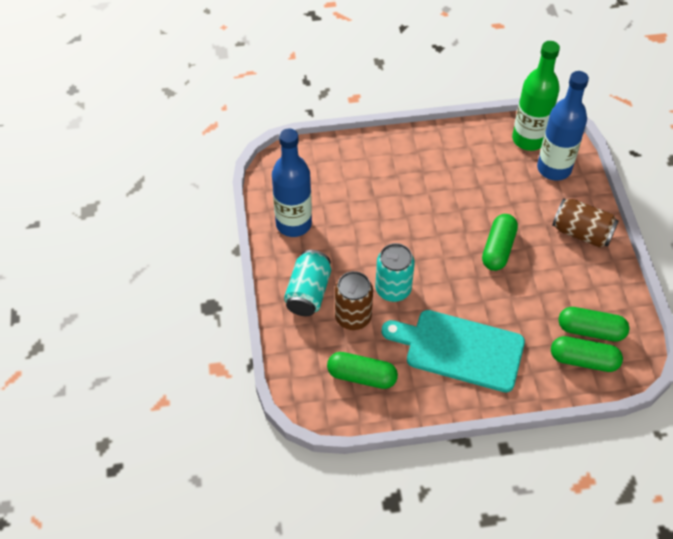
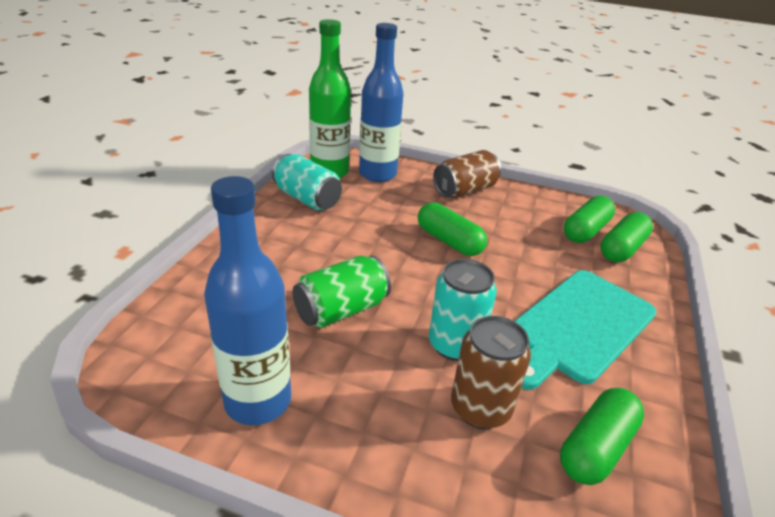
camera: 65 degrees left, 20 degrees down
turquoise can [284,250,331,316] -> turquoise can moved to [272,154,342,211]
none -> green can [292,256,391,328]

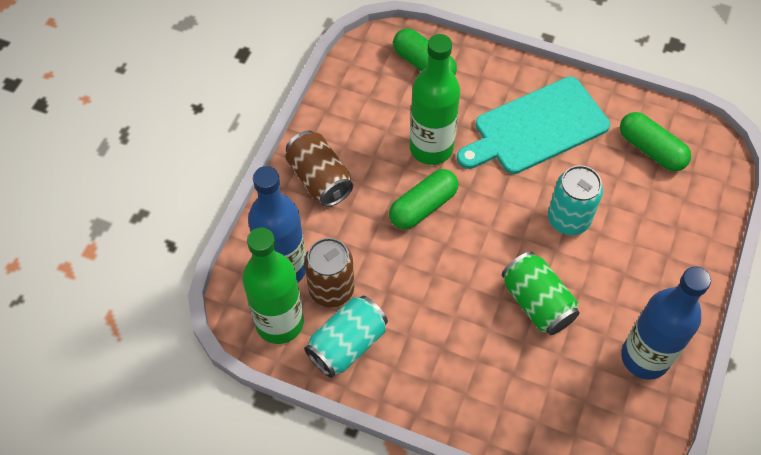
camera: 85 degrees left, 25 degrees up
brown can [451,316,531,429] -> brown can moved to [304,238,354,308]
turquoise cutting board [515,270,657,390] -> turquoise cutting board turned 105 degrees clockwise [457,77,610,174]
green capsule [564,196,615,243] -> none
none -> green bottle [410,34,460,165]

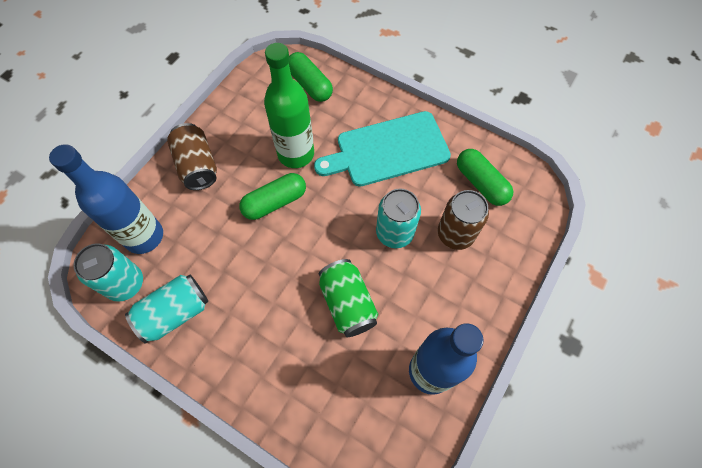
camera: 10 degrees right, 5 degrees up
green bottle [243,227,304,344] -> turquoise can [73,243,143,302]
brown can [304,238,354,308] -> brown can moved to [438,190,489,250]

